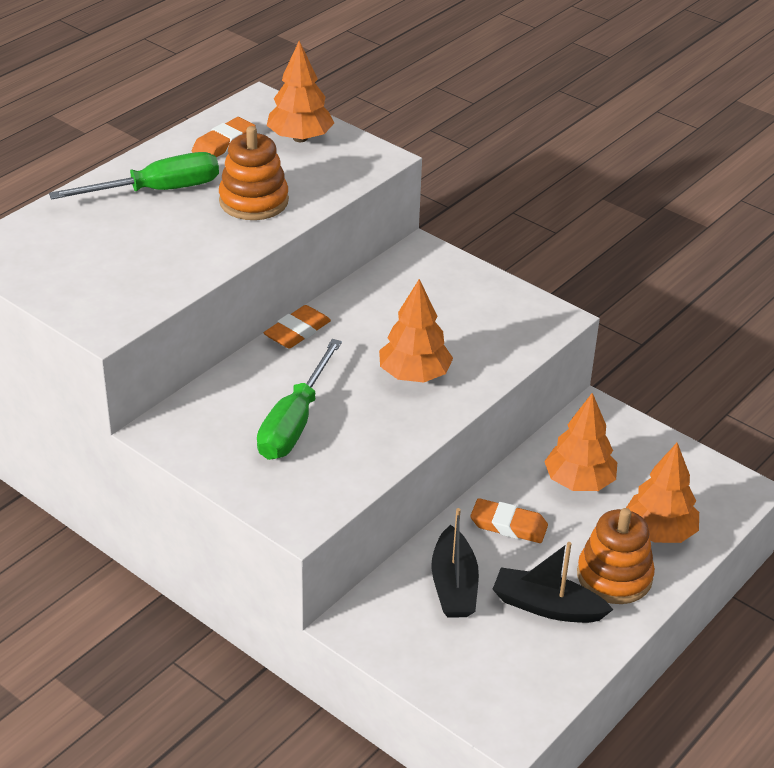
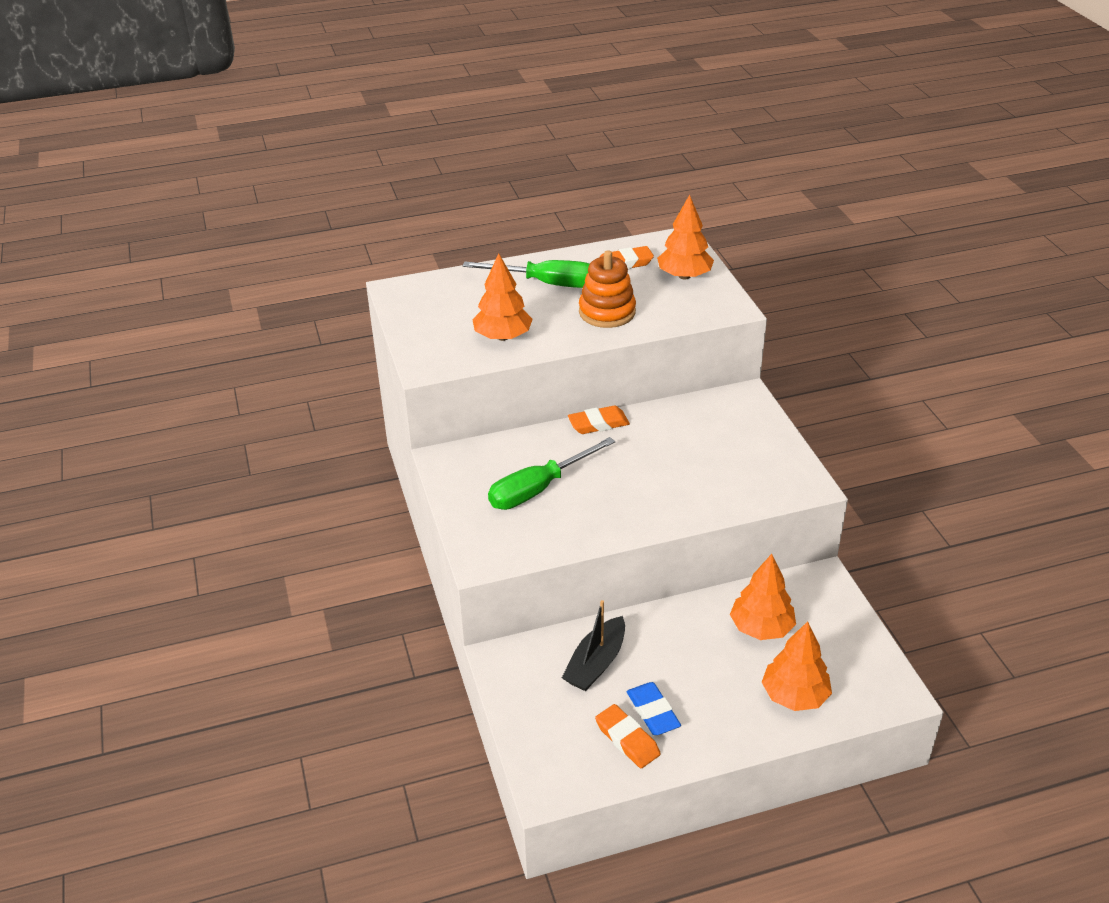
camera: 35 degrees right, 0 degrees up
orange tree [379,279,453,382] -> orange tree moved to [472,253,533,341]
orange eraser [470,498,548,543] -> orange eraser moved to [595,704,661,768]
black boat [492,542,614,623] -> blue eraser [627,682,681,735]
orange stacking toy [577,508,655,604] -> none

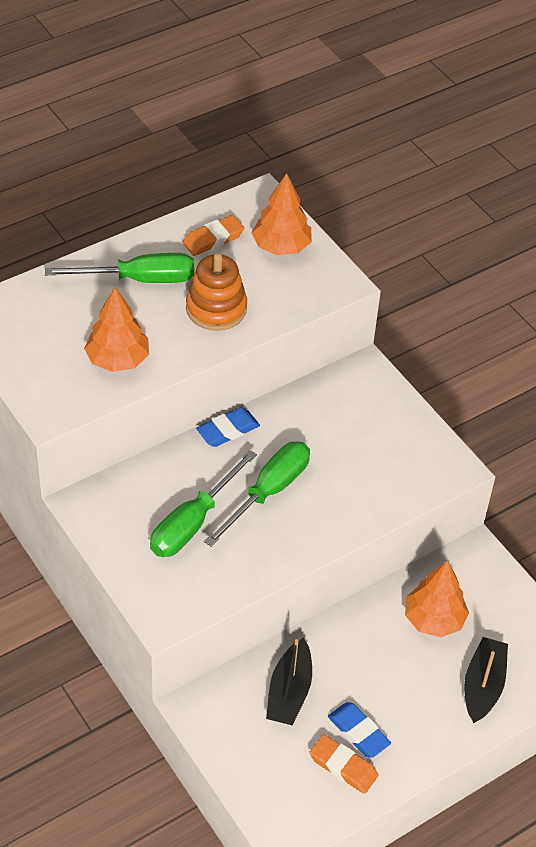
camera: 20 degrees left, 10 degrees up
orange eraser [568,405,630,434] -> blue eraser [196,407,260,447]
orange tree [762,621,832,711] -> black boat [464,637,508,724]
none -> green screwdriver [204,441,310,547]

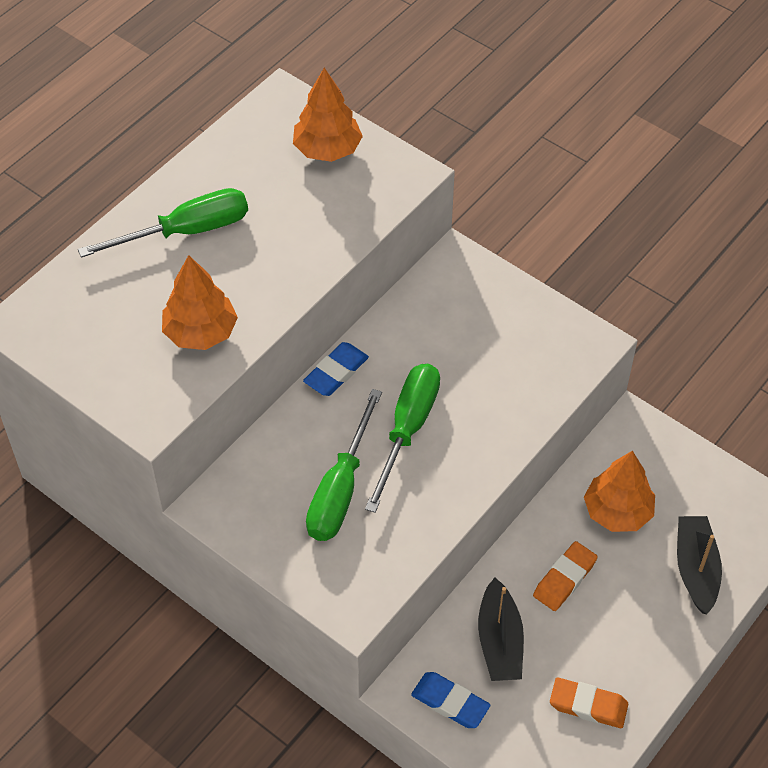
camera: 15 degrees left, 5 degrees up
orange eraser [182,215,244,256] -> orange eraser moved to [533,541,598,611]
orange stacking toy [186,253,247,331] -> none
blue eraser [328,702,391,758] -> blue eraser moved to [411,672,491,728]

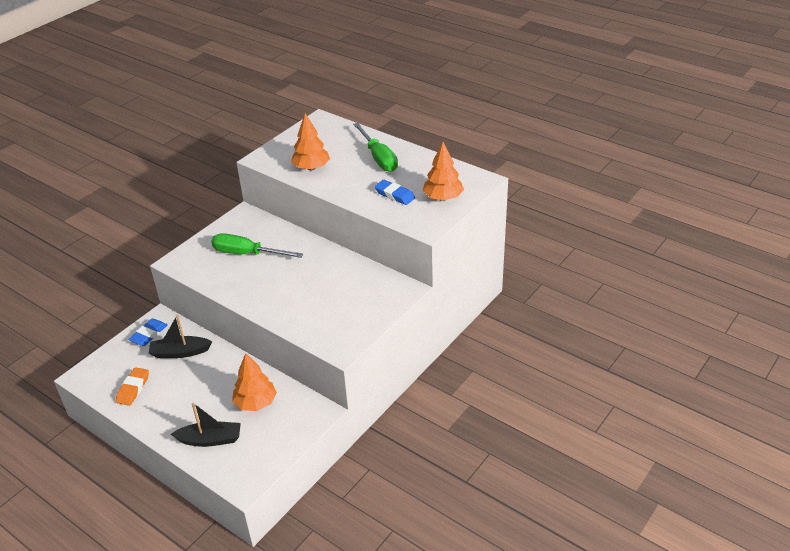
camera: 90 degrees right, 15 degrees down
blue eraser [303,342,369,396] -> blue eraser moved to [374,180,415,205]
green screwdriver [365,364,440,513] -> none
orange eraser [533,541,598,611] -> none

